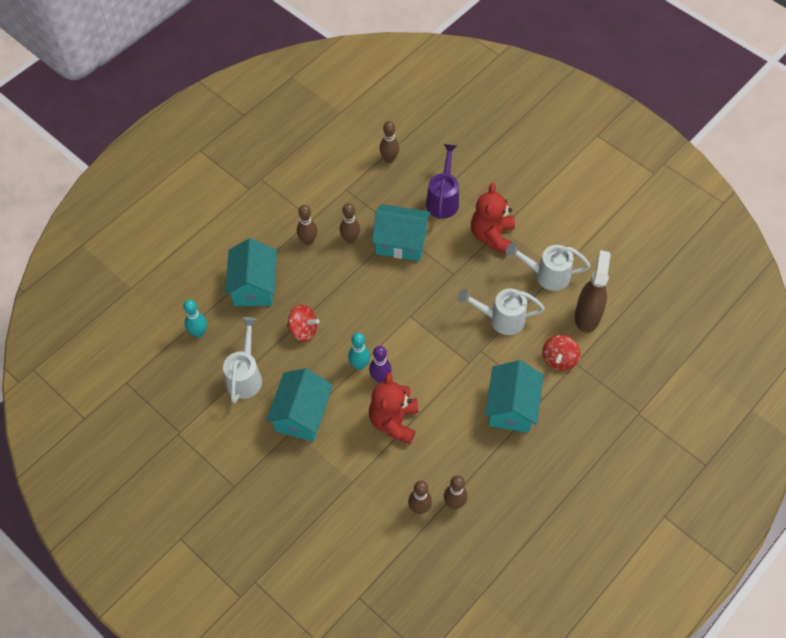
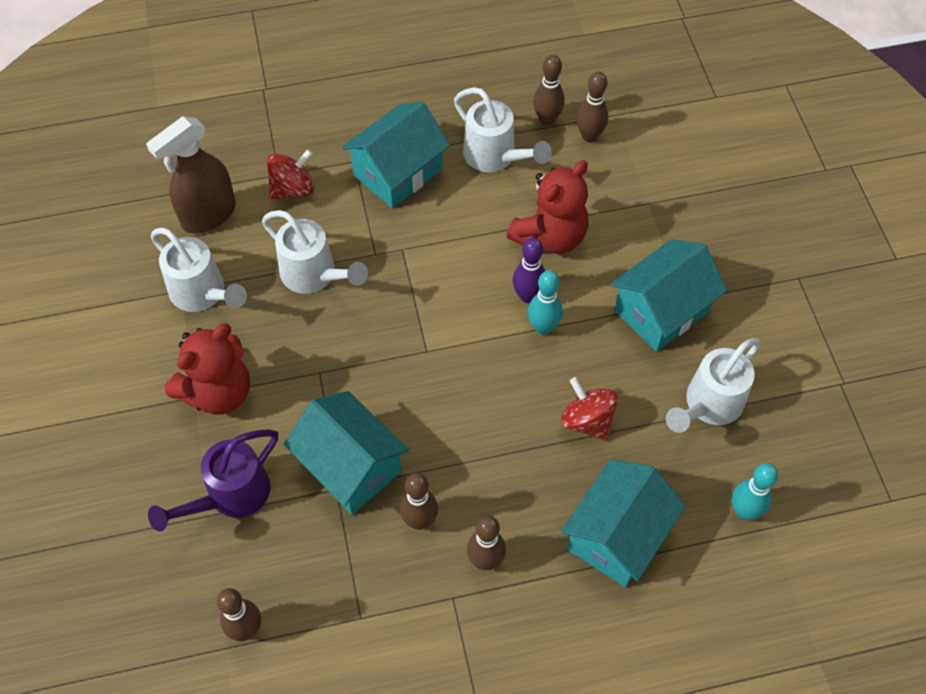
camera: 145 degrees left, 0 degrees up
none -> white watering can [454,87,551,172]

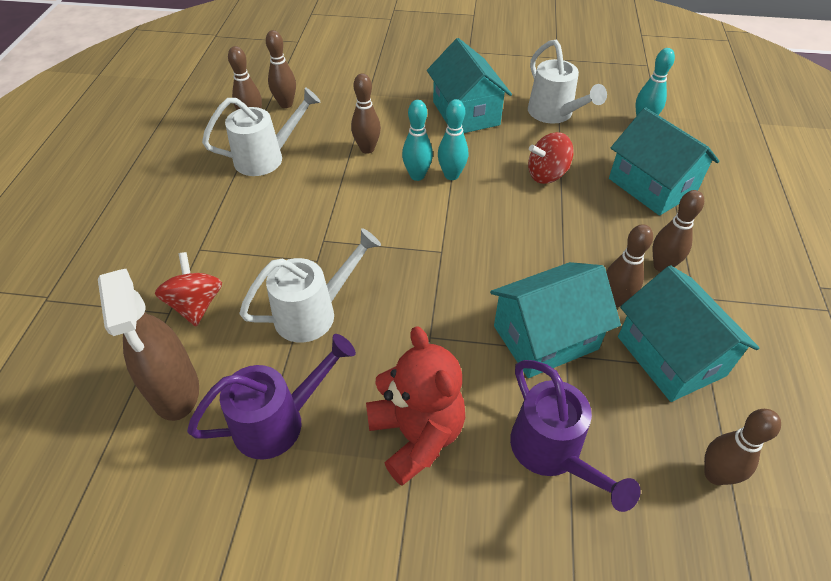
camera: 70 degrees left, 10 degrees down
white watering can [151,228,247,312] -> purple watering can [187,334,356,459]
turquoise house [342,102,450,208] -> turquoise house moved to [618,265,759,402]
red teddy bear [506,160,589,254] -> brown bowling pin [351,73,381,154]
purple bowling pin [513,237,545,303] -> turquoise bowling pin [402,100,433,181]

